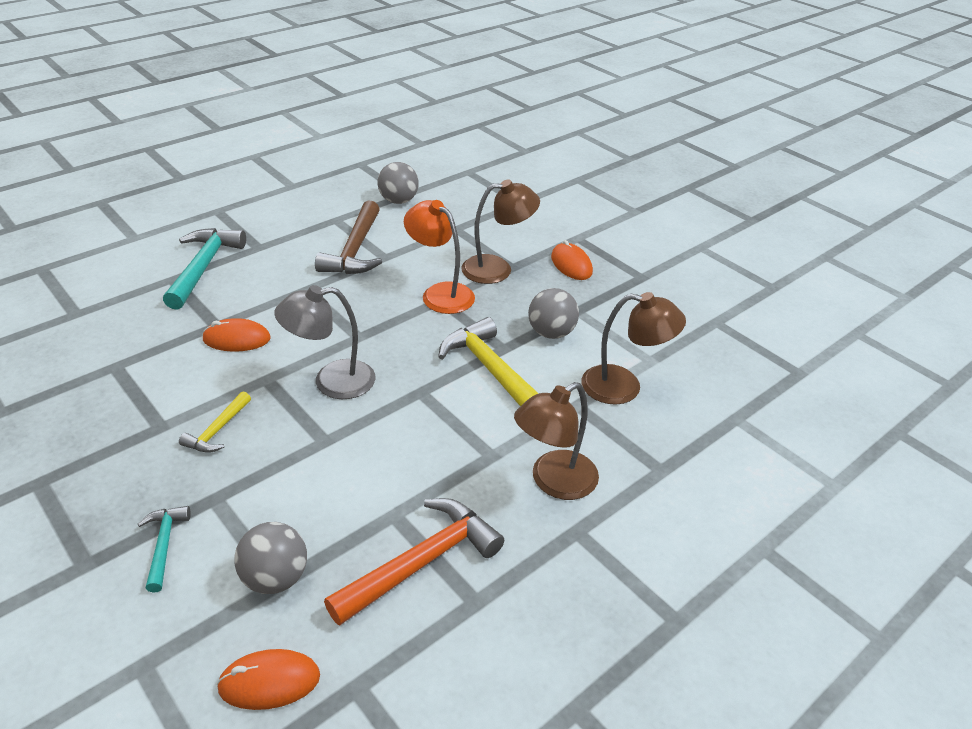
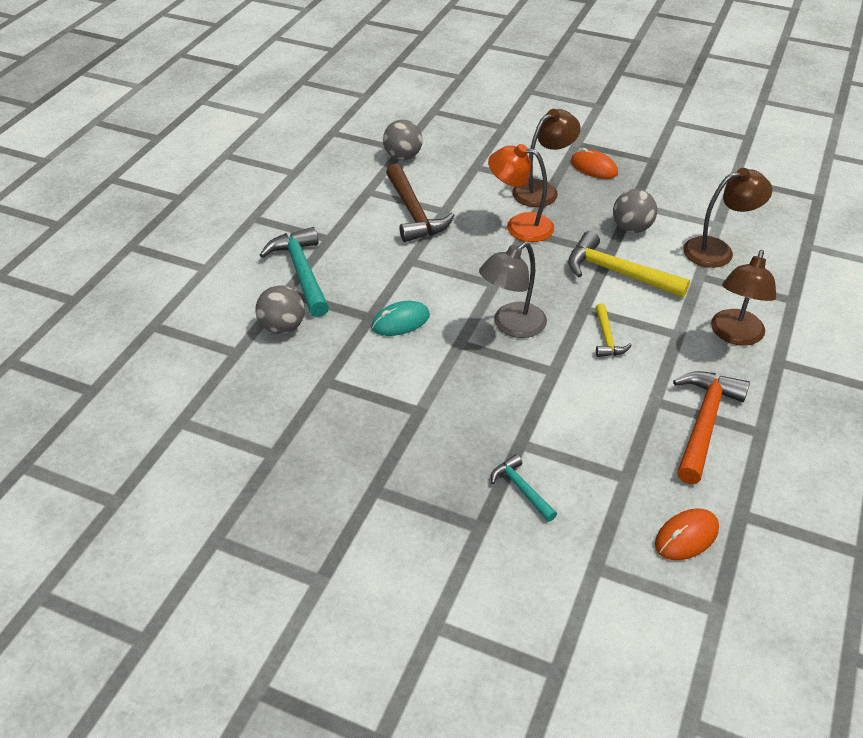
camera: 25 degrees left, 5 degrees up
yellow hammer [179,391,251,453] -> yellow hammer moved to [595,303,632,357]
orange mouse [202,318,271,352] -> turquoise mouse [371,301,430,336]
grey ball [234,522,307,594] -> grey ball moved to [255,285,305,334]

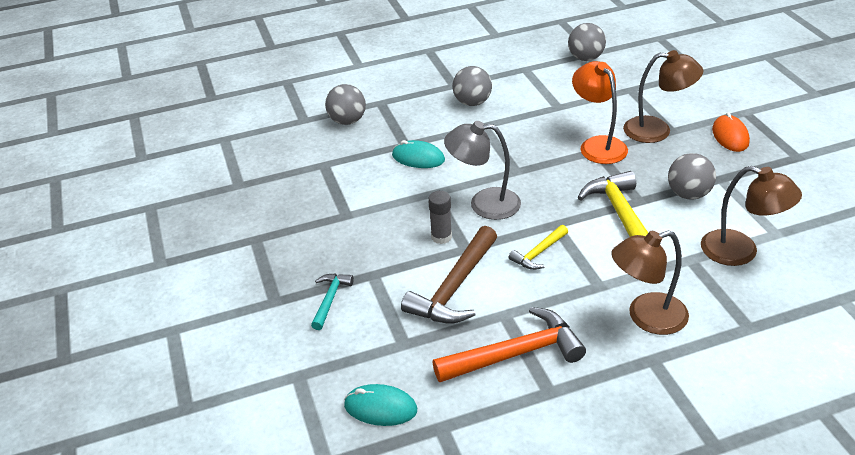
camera: 50 degrees right, 5 degrees down
turquoise hammer [260,227,329,317] -> none
brown hammer [386,163,455,242] -> brown hammer moved to [401,226,497,324]
orange mouse [655,508,719,560] -> turquoise mouse [344,384,417,426]
none -> grey glue stick [428,191,452,244]
none -> grey ball [452,66,492,106]

